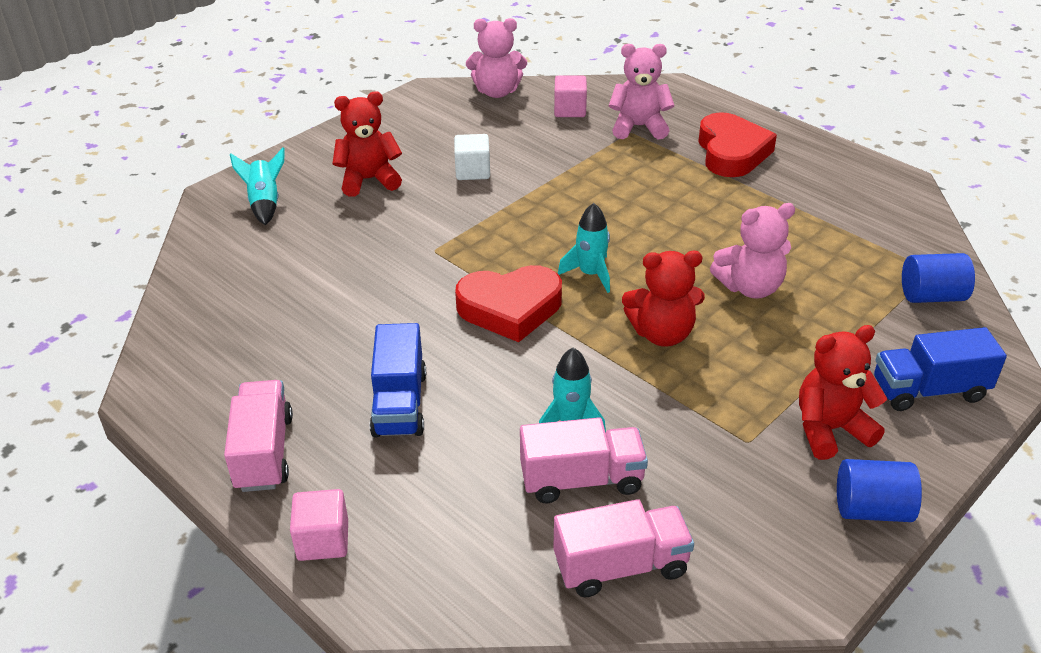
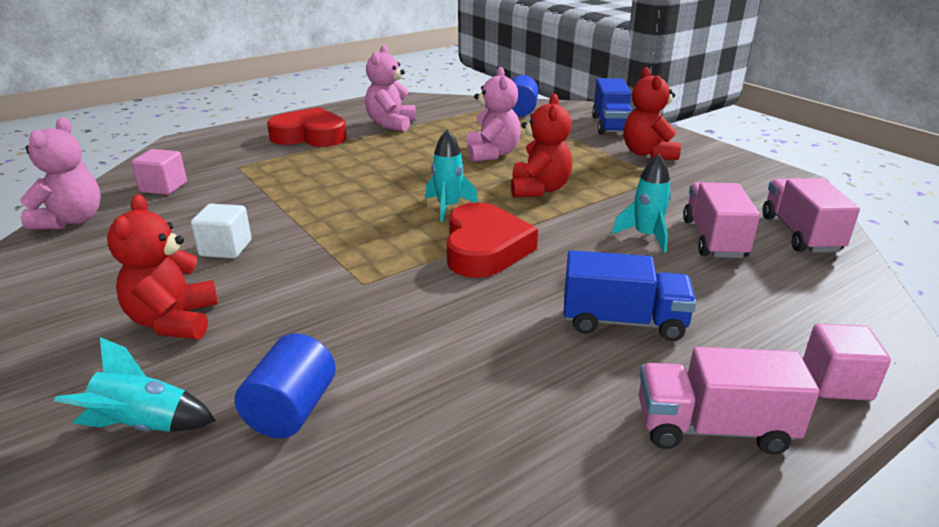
camera: 80 degrees left, 10 degrees down
pink teddy bear [609,44,675,139] -> pink teddy bear moved to [365,45,416,132]
blue cylinder [837,459,922,522] -> blue cylinder moved to [235,333,336,438]

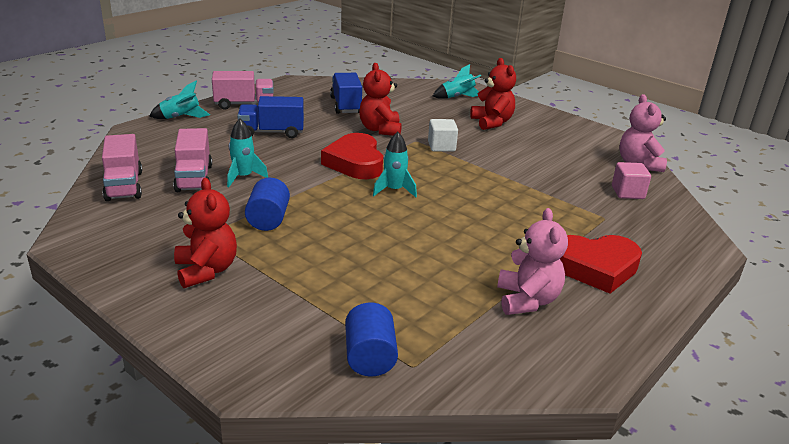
camera: 165 degrees right, 0 degrees up
white cube [191,204,252,259] -> white cube moved to [428,119,458,152]
blue cylinder [235,333,336,438] -> blue cylinder moved to [245,178,290,231]
pink teddy bear [467,67,521,162] -> none
red teddy bear [511,94,572,198] -> red teddy bear moved to [359,63,402,136]
blue truck [592,78,633,135] -> blue truck moved to [330,73,362,114]
pink cube [803,324,891,401] -> turquoise rocket [149,80,210,119]

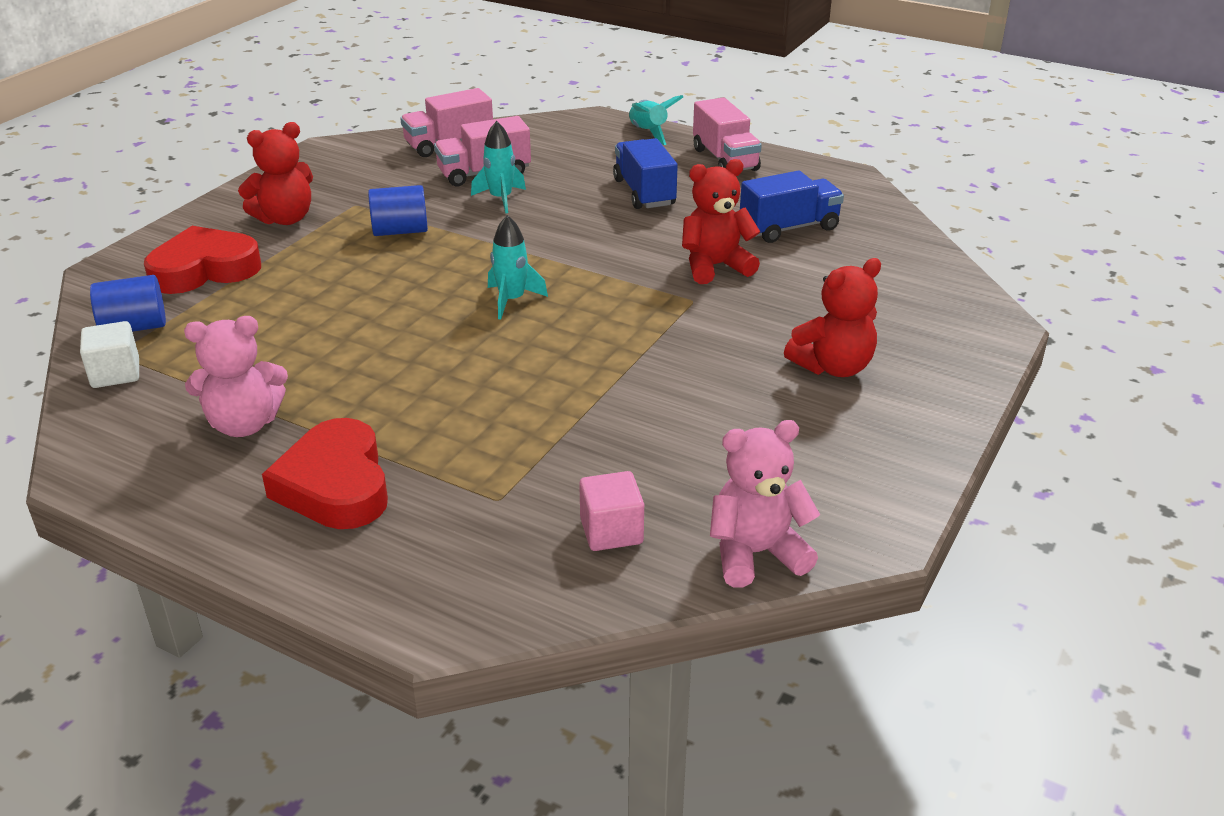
camera: 80 degrees right, 5 degrees up
red heart [321,133,383,179] -> red heart moved to [144,226,261,294]
white cube [428,119,458,152] -> white cube moved to [80,321,139,388]
turquoise rocket [433,64,481,99] -> none

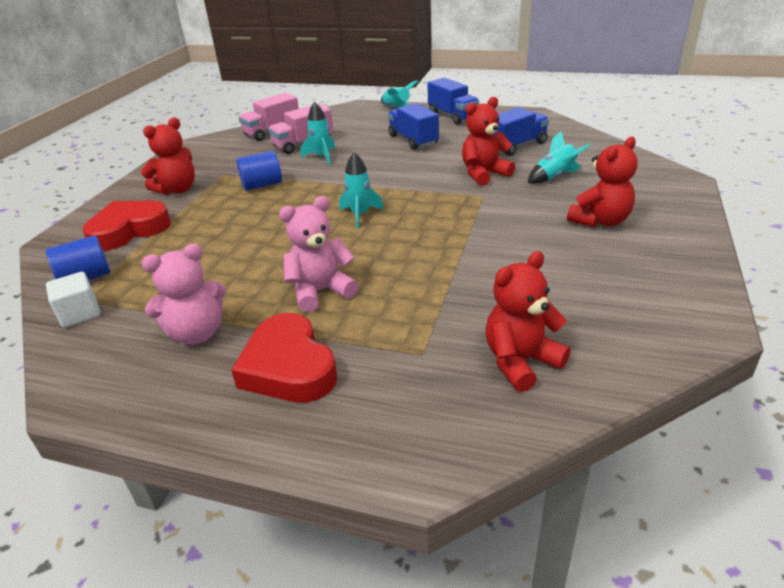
camera: 10 degrees left, 0 degrees up
pink cube [579,471,644,551] -> red teddy bear [485,251,571,392]
pink truck [693,97,762,171] -> blue truck [427,78,479,124]
pink teddy bear [710,420,820,588] -> pink teddy bear moved to [279,196,359,313]
none -> turquoise rocket [527,131,590,184]

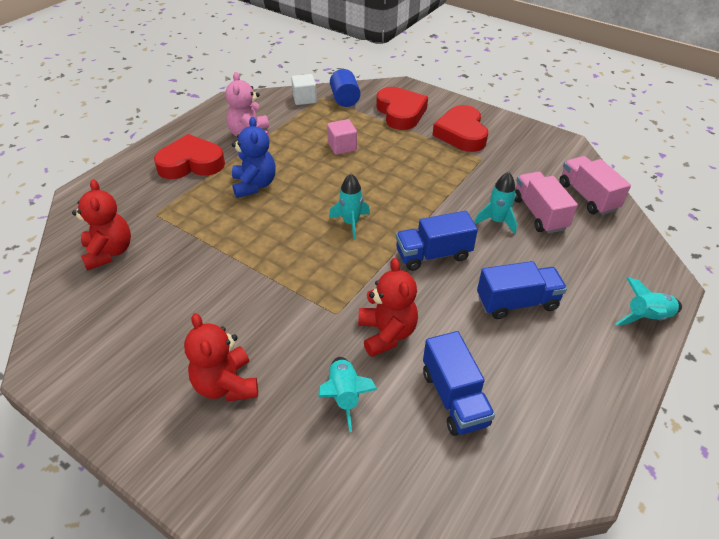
camera: 105 degrees right, 10 degrees up
red teddy bear [141,118,195,195] -> red heart [432,105,488,152]
blue cylinder [236,151,282,191] -> none
pink teddy bear [279,196,359,313] -> blue teddy bear [232,117,276,198]
blue truck [427,78,479,124] -> blue truck moved to [396,211,478,271]
none -> pink cube [327,119,357,155]

